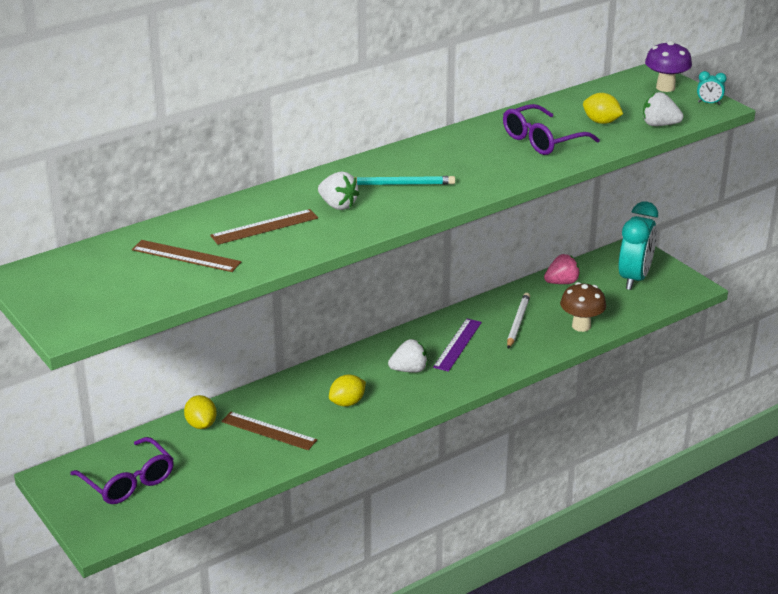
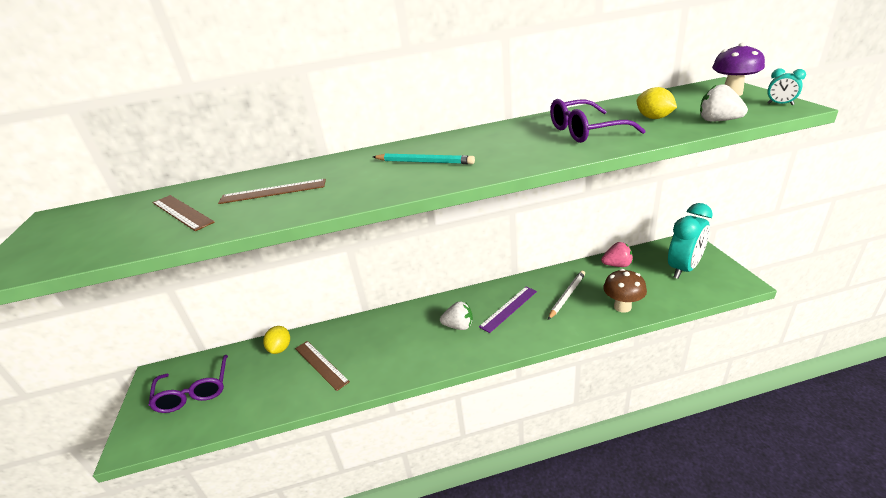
camera: 25 degrees right, 0 degrees up
white strawberry [318,172,359,210] -> none
yellow lemon [329,375,366,407] -> none

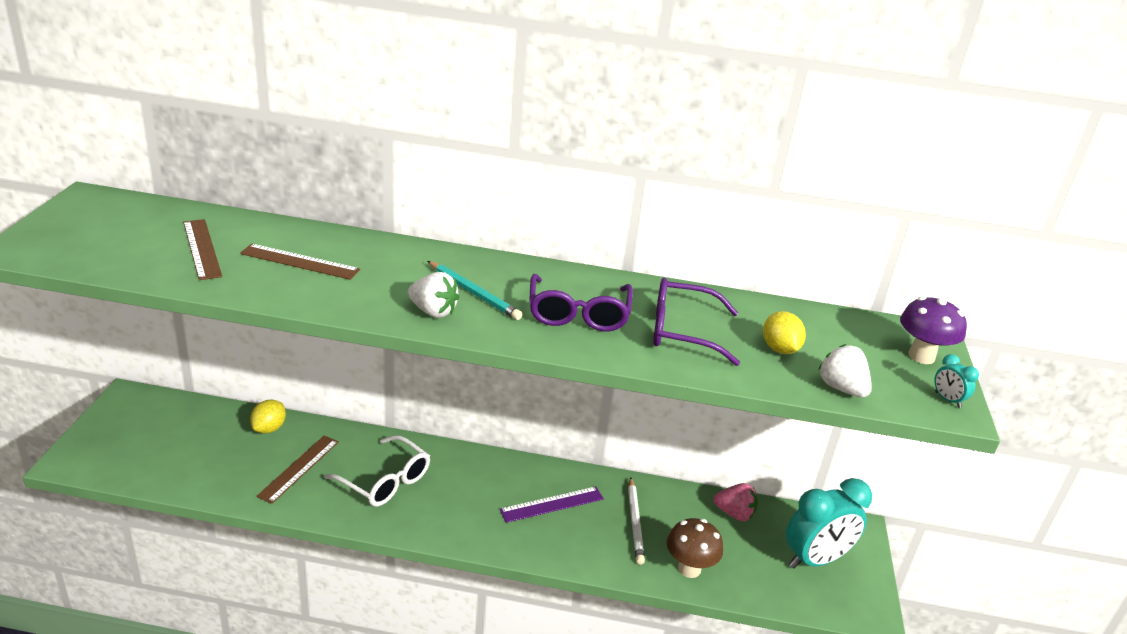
camera: 15 degrees right, 0 degrees up
purple glasses [148,355,228,413] -> purple glasses moved to [529,274,633,331]
brown ruler [295,341,350,391] -> brown ruler turned 45 degrees clockwise [256,435,339,504]
white strawberry [440,301,473,330] -> white strawberry moved to [408,272,459,318]
white pencil [548,271,585,320] -> white pencil turned 120 degrees clockwise [628,477,645,565]
none -> white glasses [324,435,430,507]

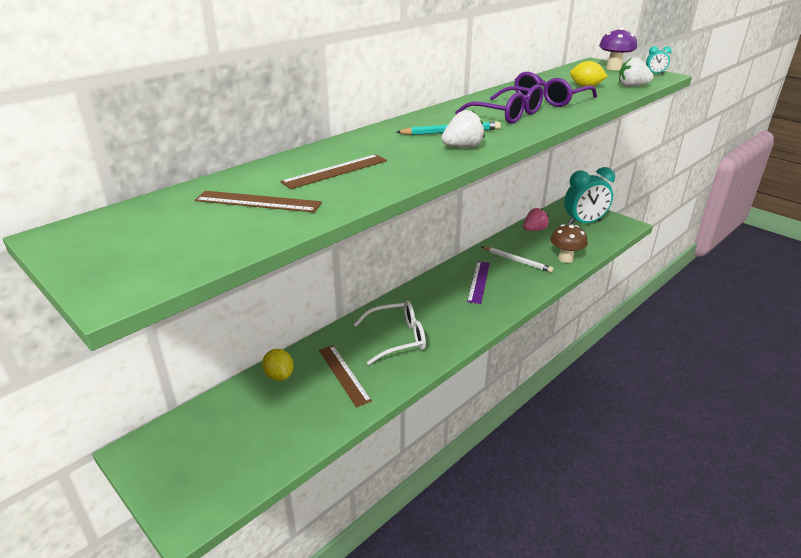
camera: 50 degrees left, 0 degrees up
turquoise clock [786,478,872,569] -> turquoise clock turned 60 degrees clockwise [564,167,615,225]

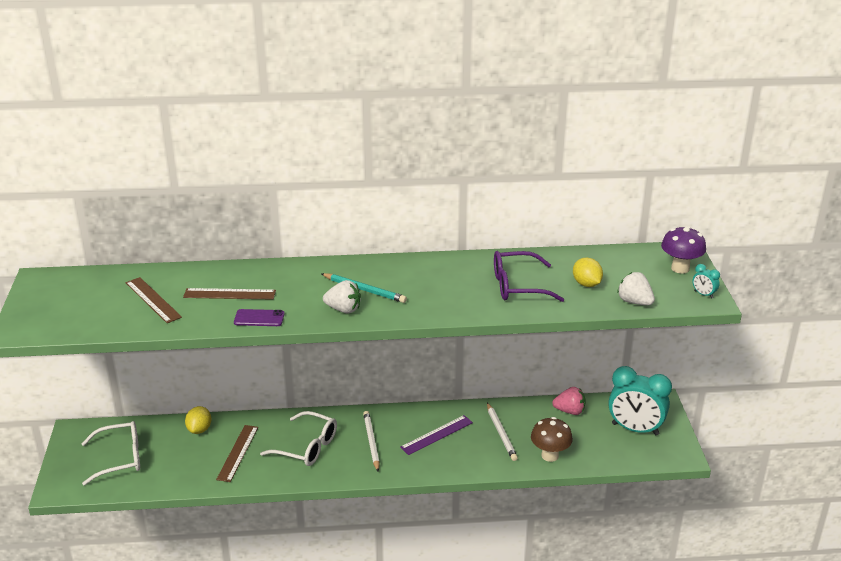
camera: 40 degrees right, 0 degrees up
purple glasses [455,84,543,124] -> none
none -> white glasses [82,421,140,485]
none -> purple phone [234,309,285,326]
none -> white pencil [363,411,380,471]

